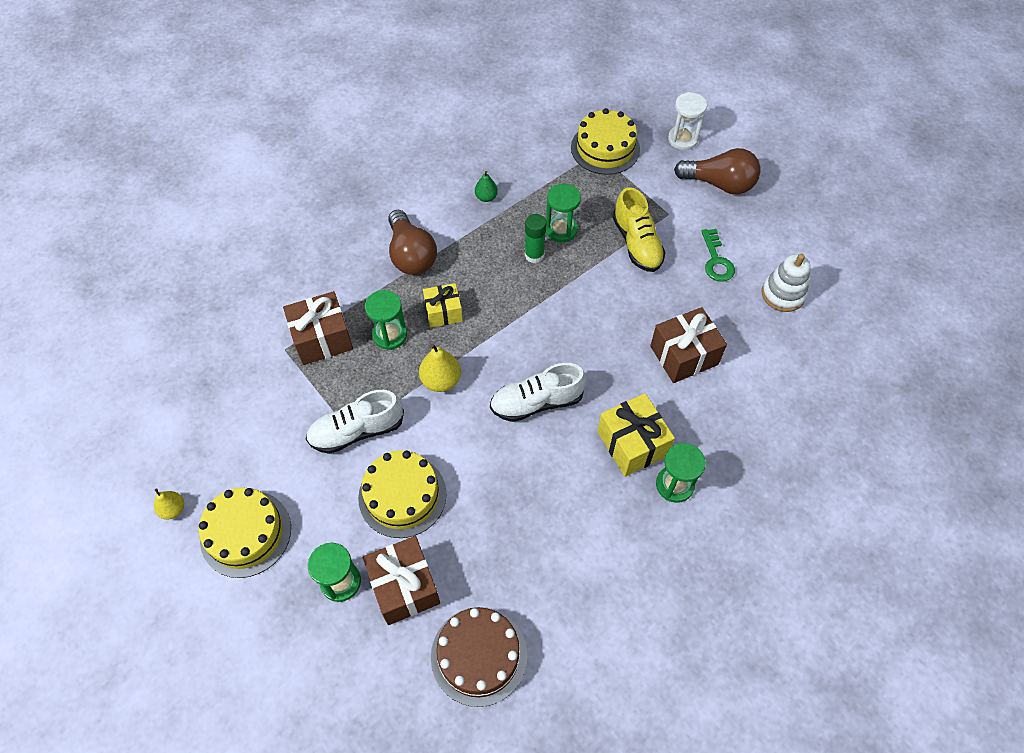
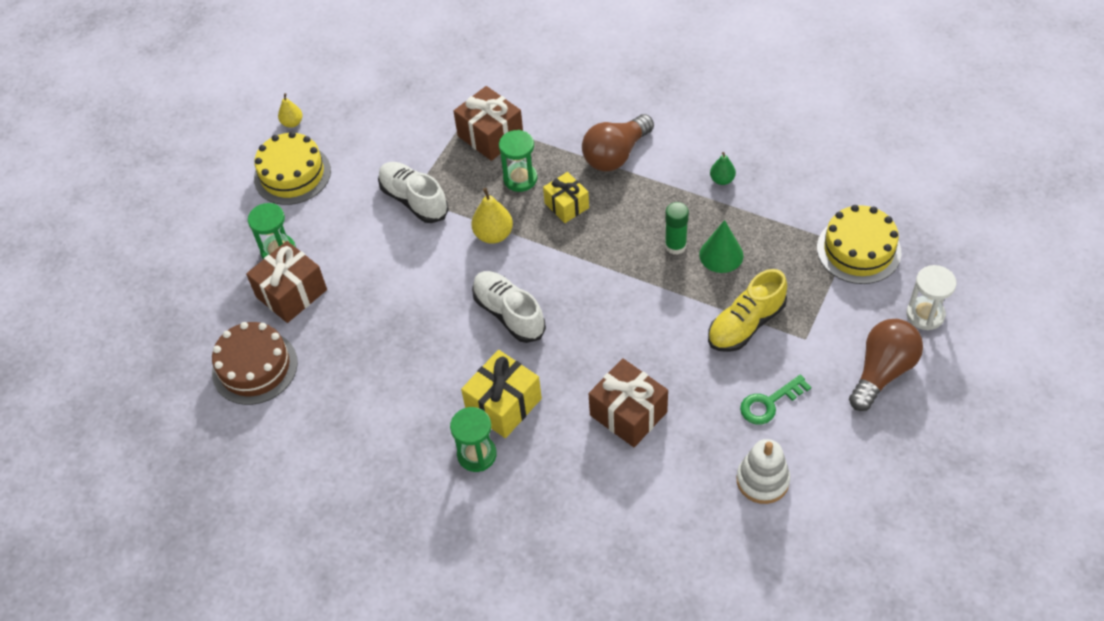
camera: 70 degrees right, 5 degrees down
yellow cake [358,450,446,538] -> none
green hourglass [546,184,581,242] -> green cone [699,220,744,273]
brown light bulb [674,148,760,194] -> brown light bulb turned 135 degrees counterclockwise [849,319,923,411]

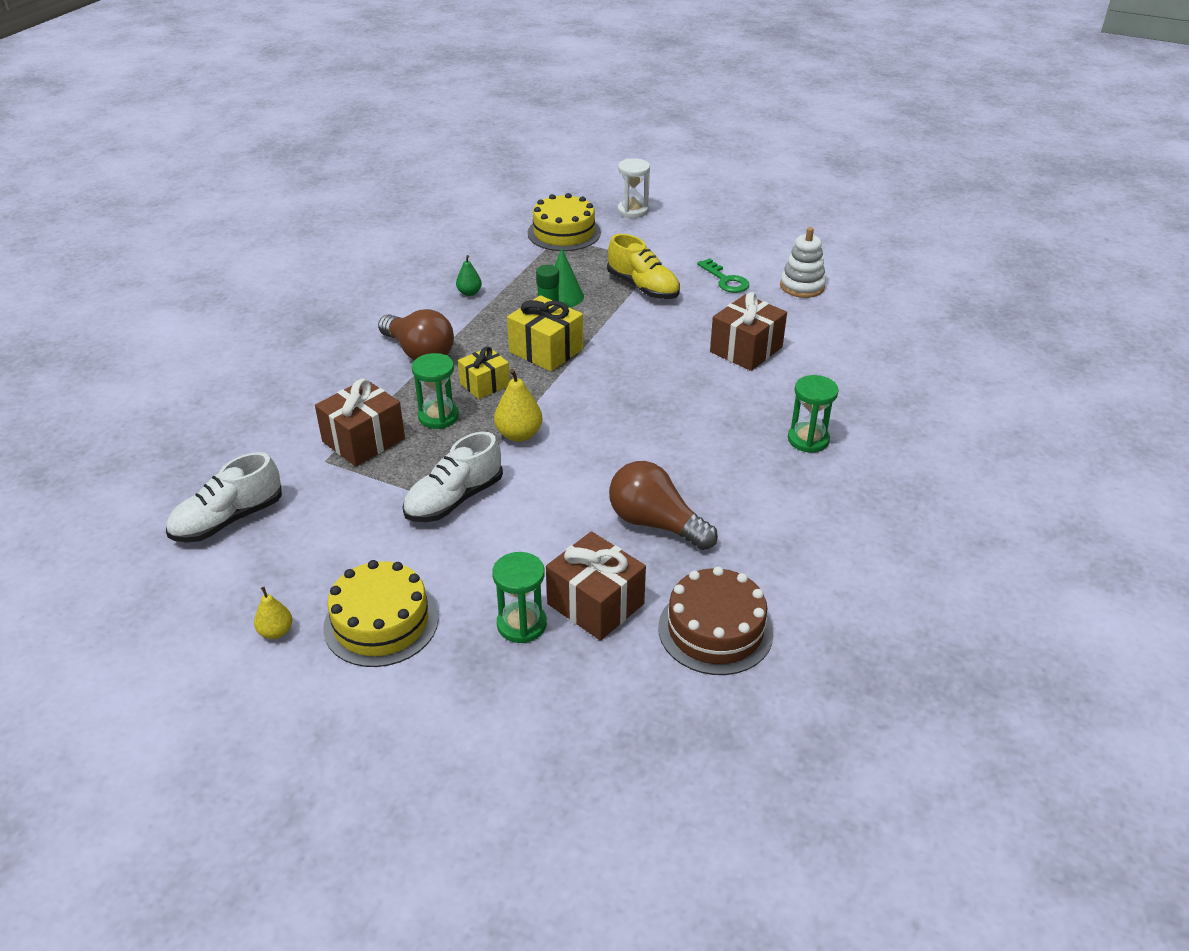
camera: 95 degrees left, 15 degrees down
yellow gift [461,350,542,438] -> yellow gift moved to [507,295,583,371]
white shoe [472,271,546,343] -> white shoe moved to [166,452,282,542]
brown light bulb [849,319,923,411] -> brown light bulb moved to [609,461,718,550]

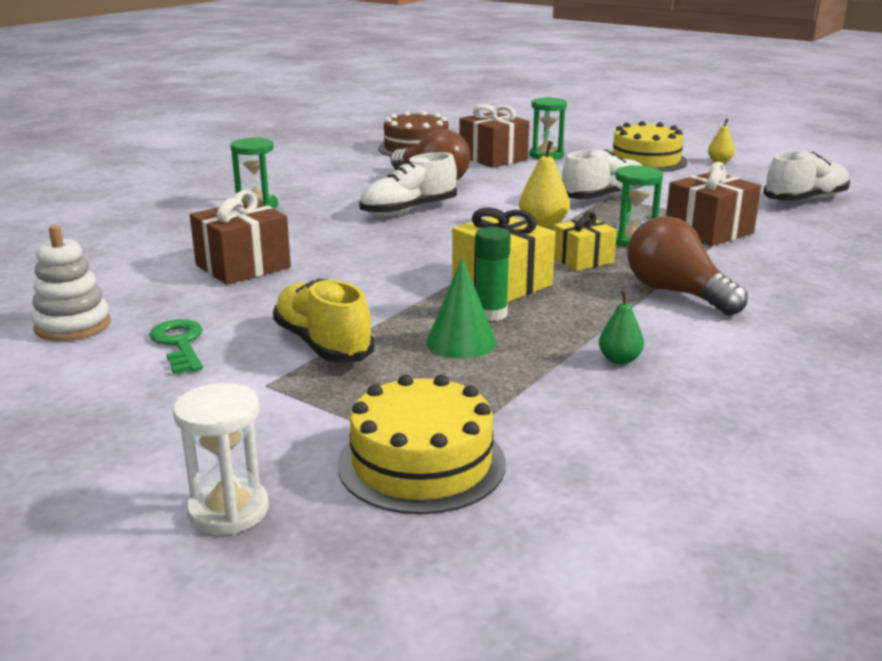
camera: 170 degrees left, 15 degrees down
none -> white shoe [359,152,457,216]

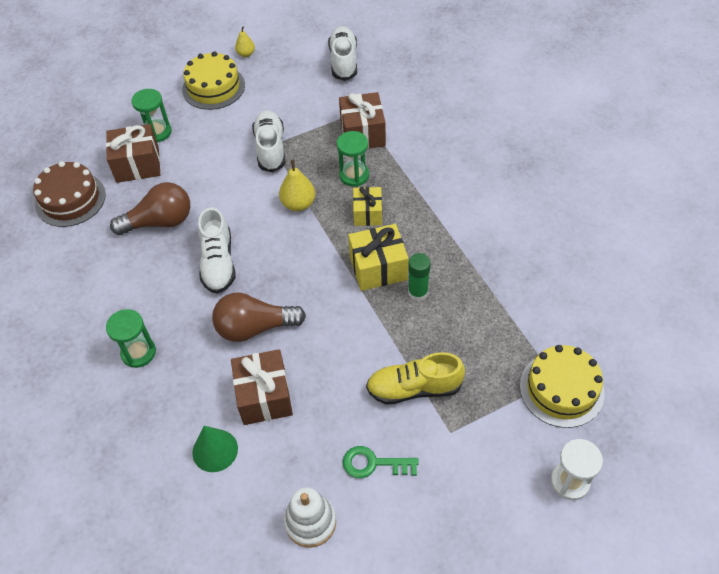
camera: 60 degrees left, 30 degrees up
green cone [426,257,497,359] -> green cone moved to [192,426,238,472]
green pear [599,290,644,365] -> none
brown light bulb [627,216,748,316] -> brown light bulb moved to [212,292,306,342]

